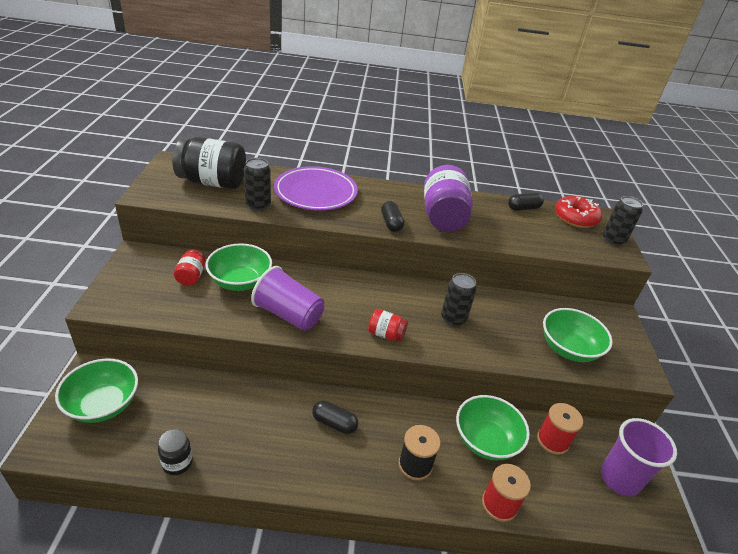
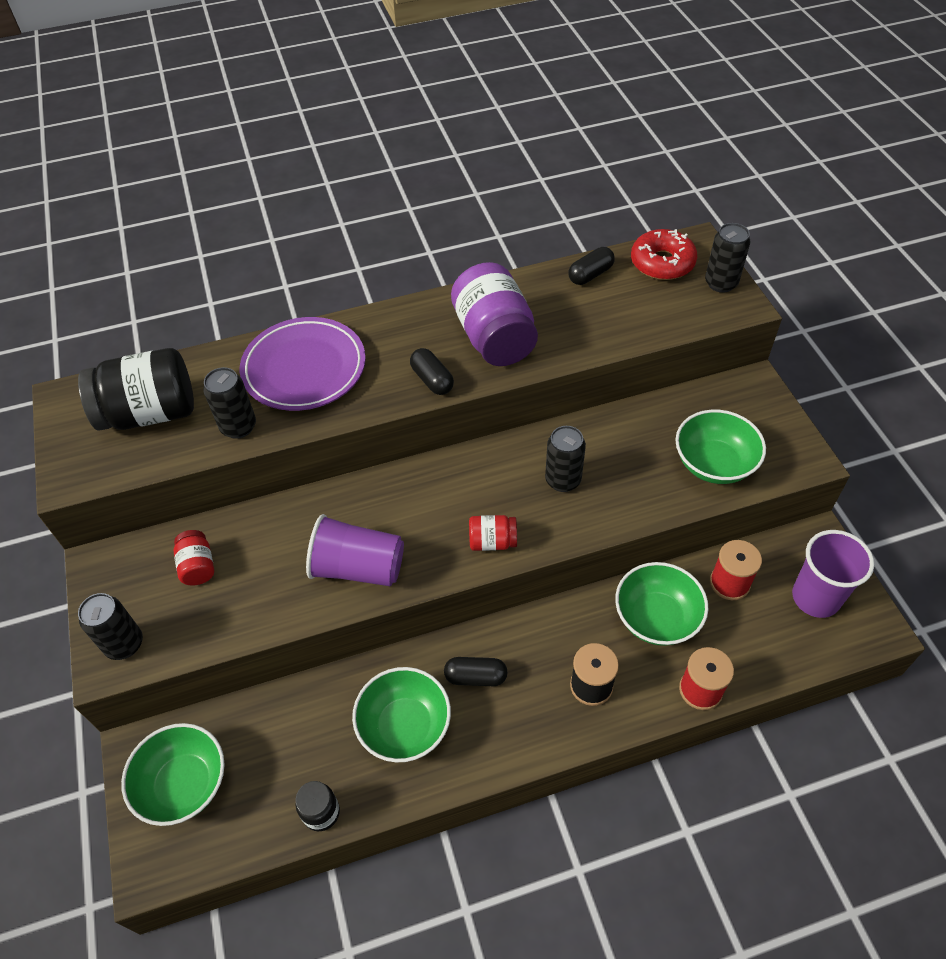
camera: 15 degrees left, 15 degrees up
green bowl [206,243,272,291] -> green bowl moved to [352,667,451,762]
none -> black can [78,593,143,660]

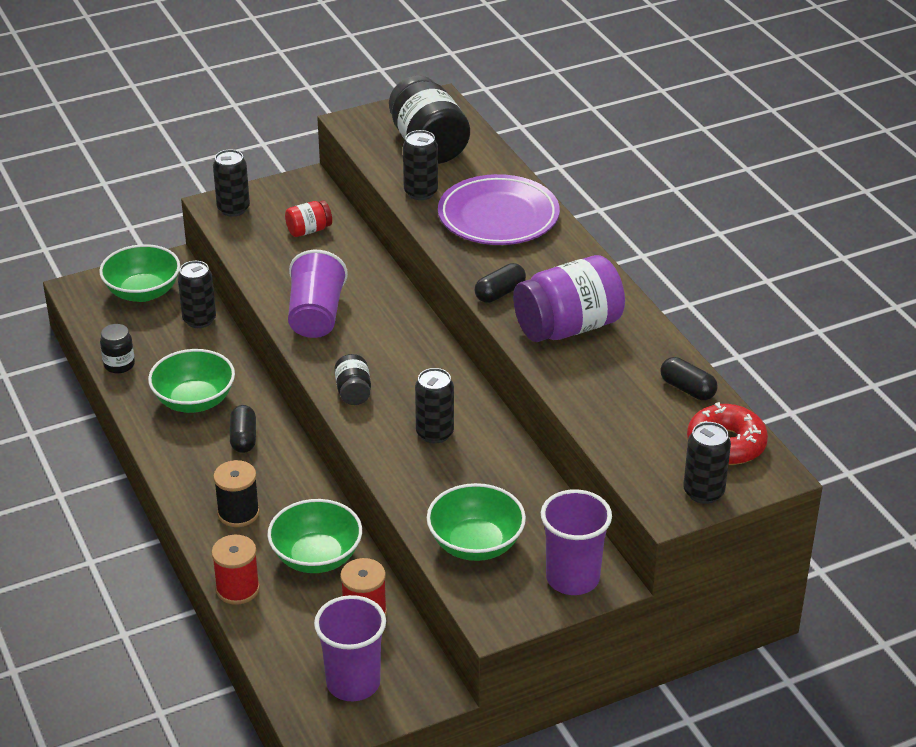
camera: 80 degrees right, 15 degrees down
red jar [469,515,517,551] -> black jar [334,354,371,405]
none -> black can [178,261,216,328]
none -> purple cup [541,489,612,595]

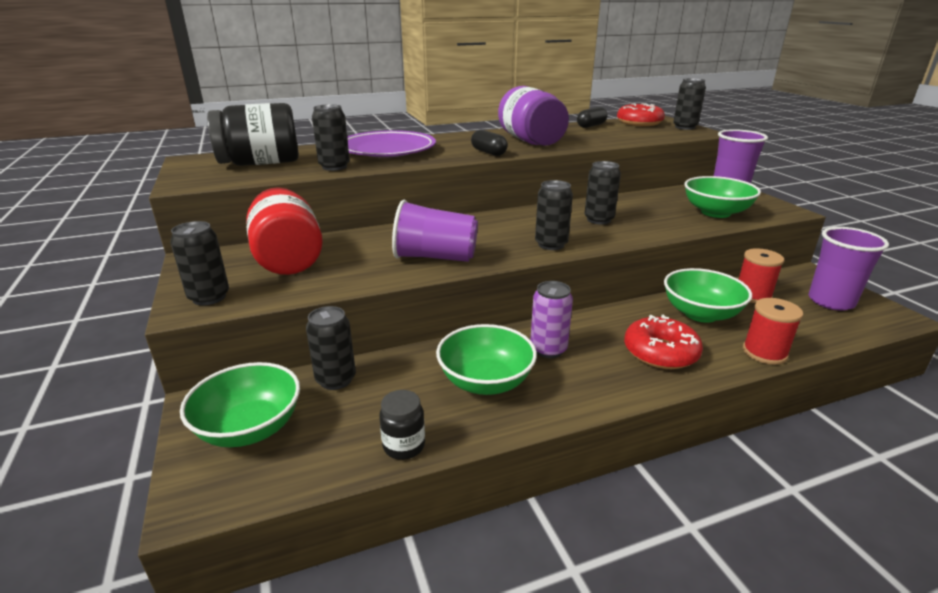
camera: 85 degrees left, 10 degrees down
black spool [213,460,260,527] -> red donut [624,315,703,369]
black capsule [230,405,256,453] -> purple can [530,281,573,358]
red jar [285,200,332,237] -> red jar [246,187,323,275], size x2.06
black jar [334,354,371,405] -> black can [535,180,573,250]

